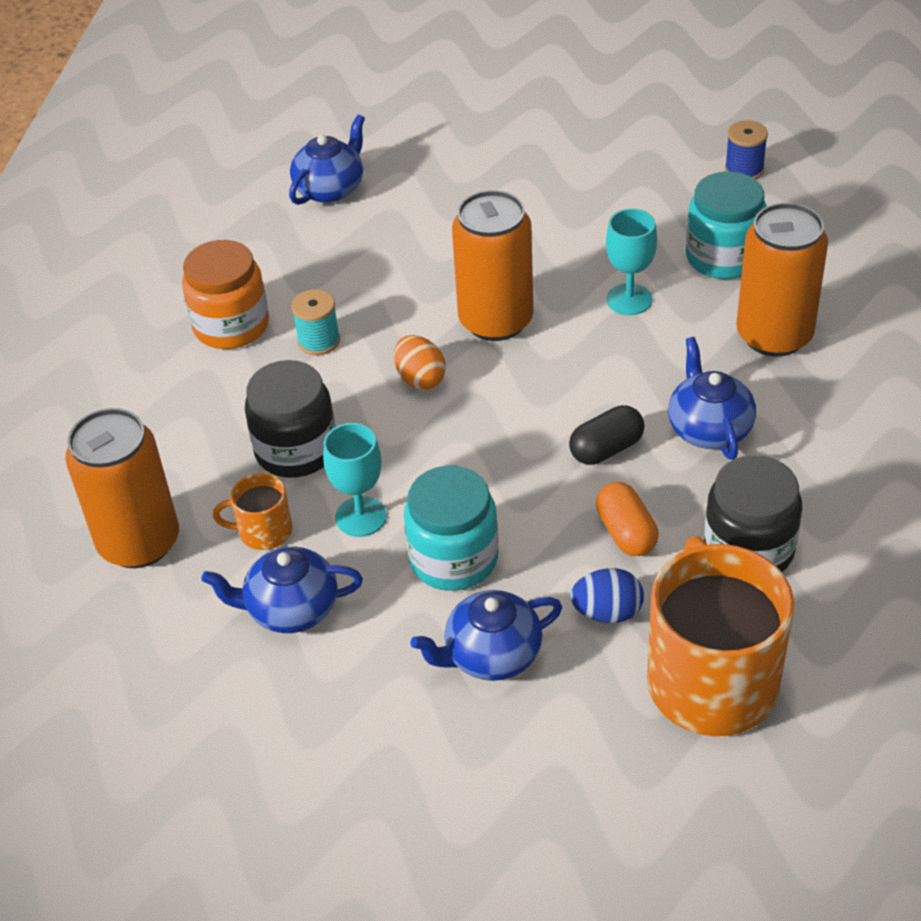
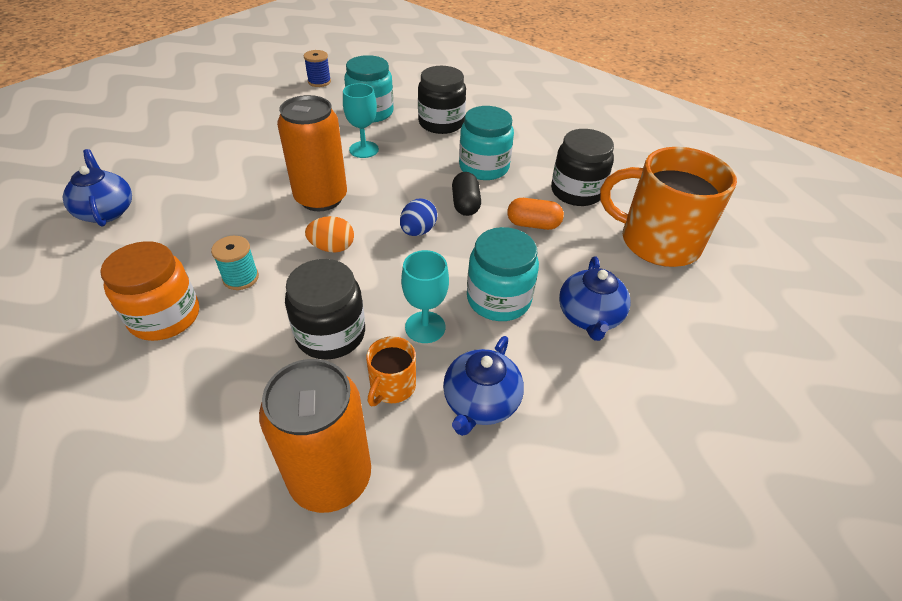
camera: 65 degrees left, 0 degrees up
blue egg [570,568,644,623] -> blue egg moved to [400,198,437,236]
blue teapot [668,337,756,460] -> turquoise jar [459,106,514,180]
orange can [736,203,828,357] -> black jar [418,66,466,134]

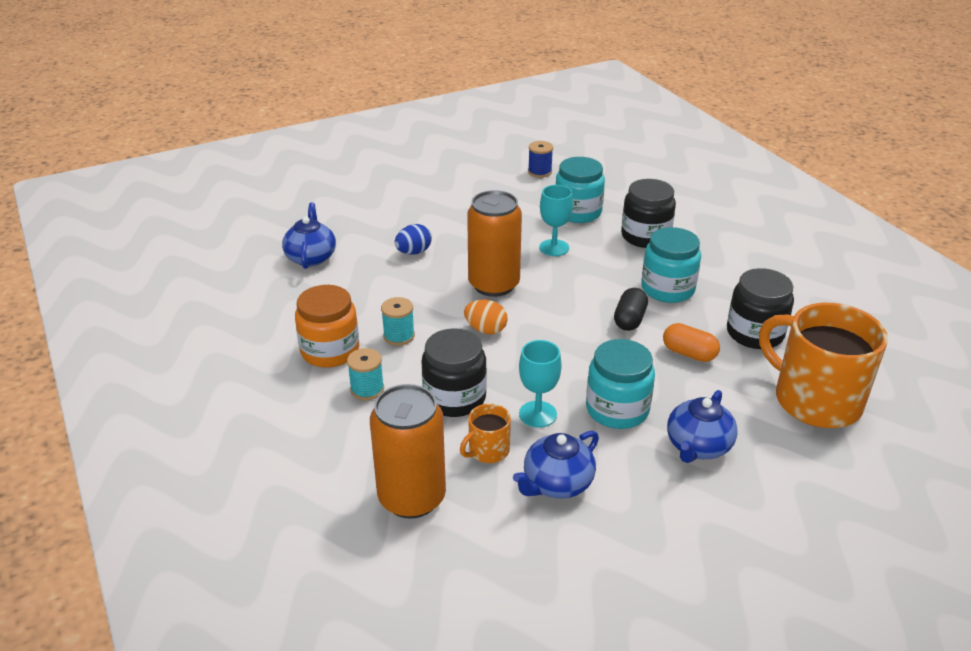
camera: 25 degrees right, 10 degrees down
blue egg [400,198,437,236] -> blue egg moved to [395,224,432,255]
none -> turquoise spool [347,348,384,400]

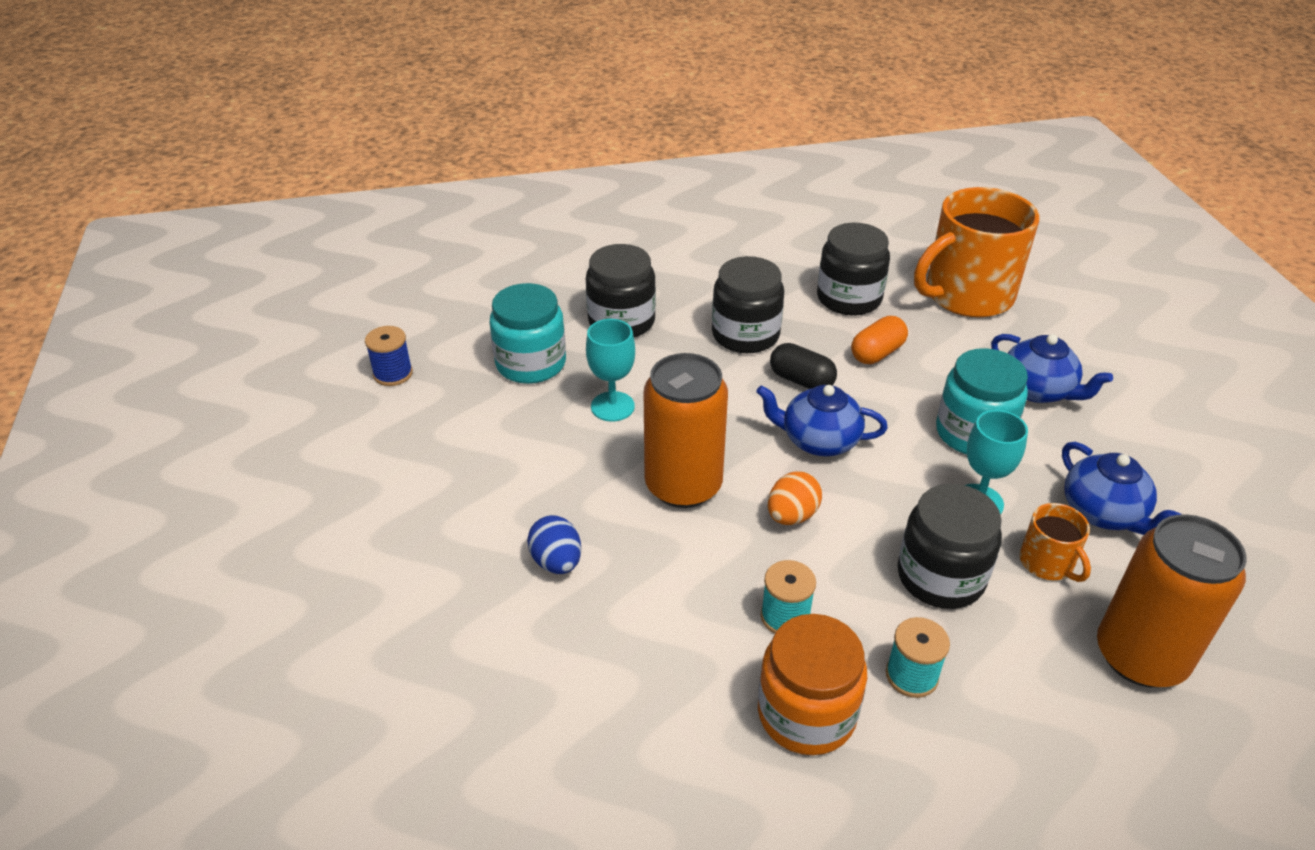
camera: 75 degrees left, 5 degrees up
blue teapot [282,203,336,269] -> blue teapot moved to [756,385,888,456]
turquoise jar [641,227,701,303] -> black jar [712,256,784,353]

